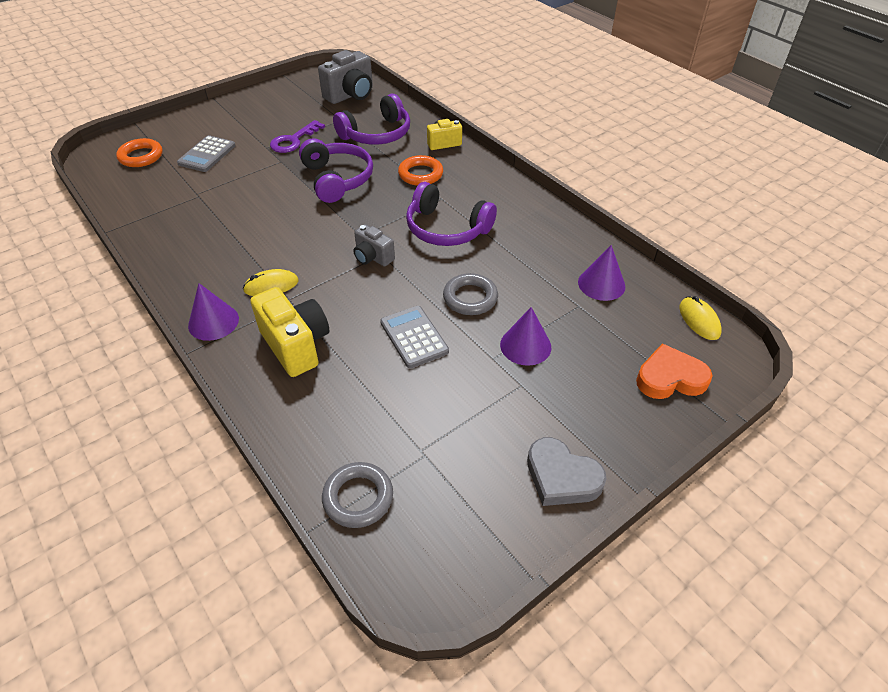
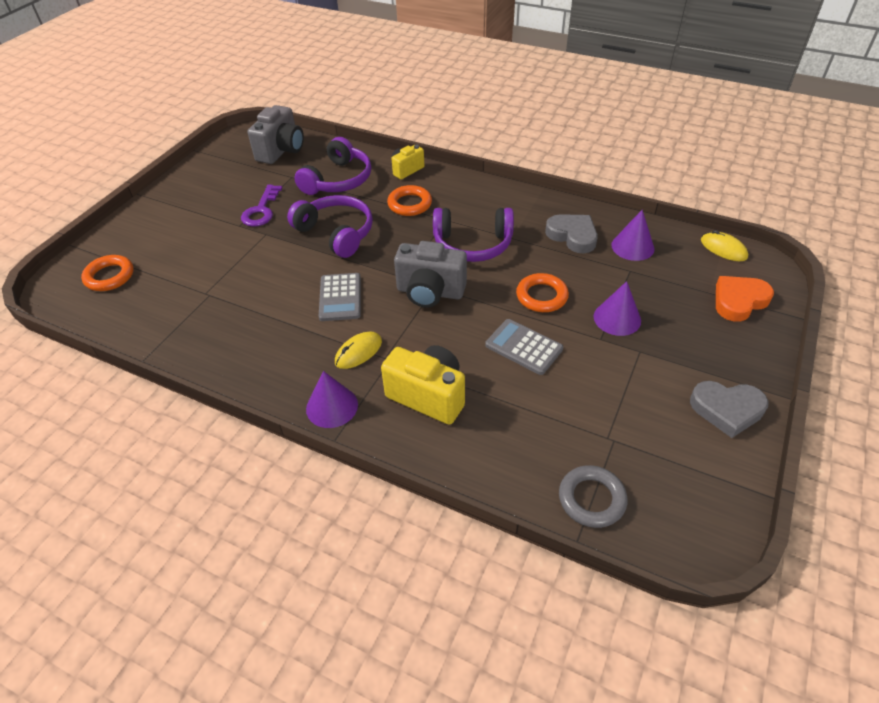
camera: 25 degrees left, 0 degrees up
grey calculator [177,135,236,172] -> grey calculator moved to [319,273,361,321]
grey camera [353,224,395,267] -> grey camera [394,241,467,308], size x1.69
grey ring [443,273,498,315] -> orange ring [516,273,569,312]
none -> grey heart [545,214,598,253]

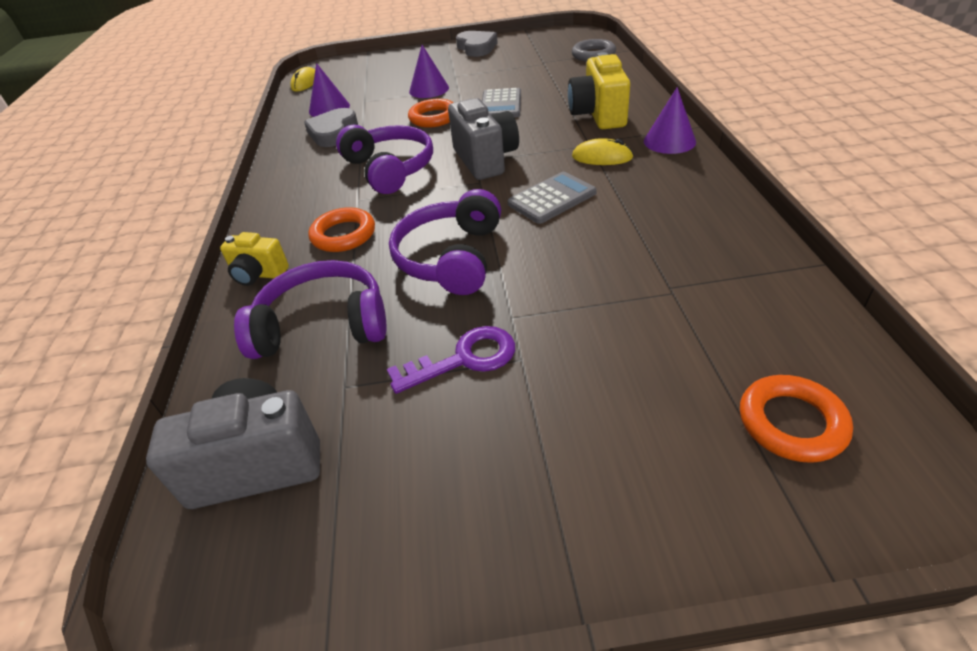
camera: 120 degrees left, 5 degrees down
orange heart [716,276,774,322] -> none

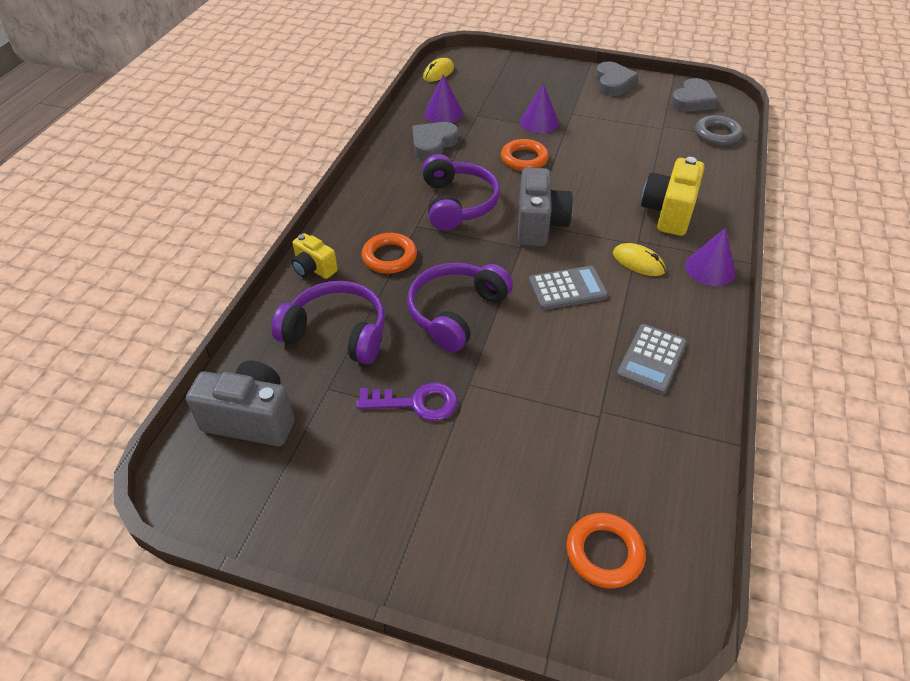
camera: 20 degrees right, 5 degrees up
grey calculator [482,88,521,118] -> grey calculator moved to [617,324,687,394]
none -> grey heart [671,78,718,112]

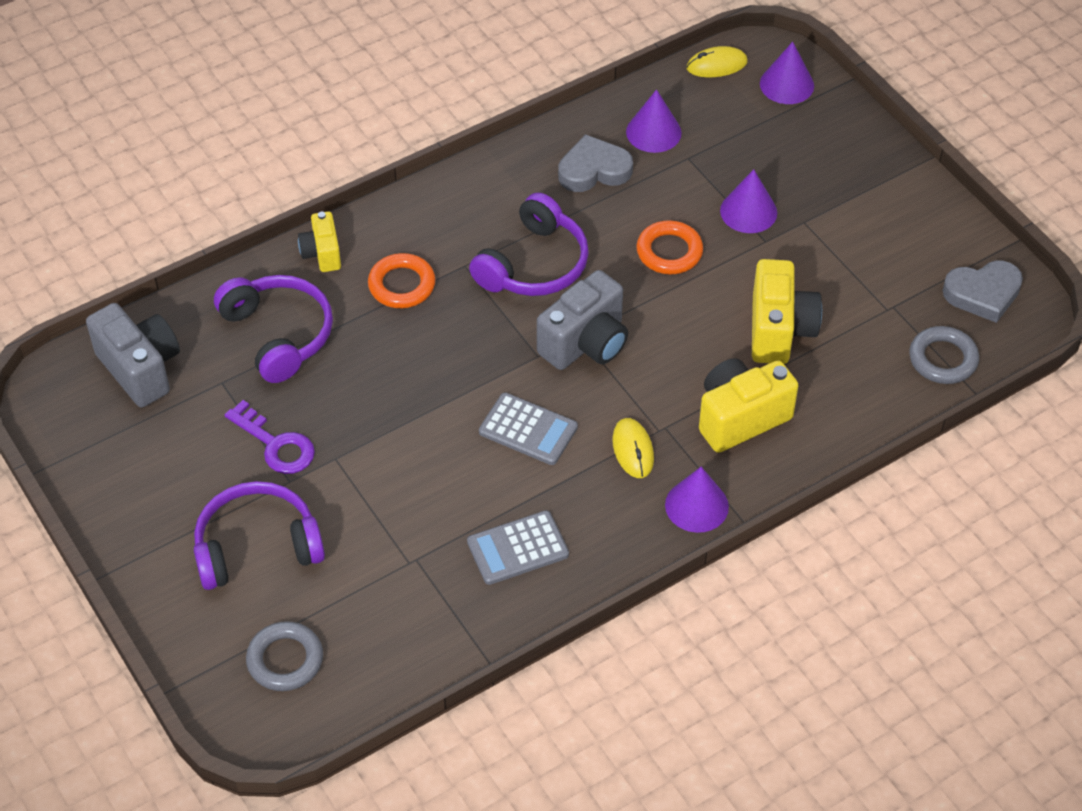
camera: 40 degrees right, 5 degrees up
purple headphones [407,262,513,352] -> purple headphones moved to [194,481,325,590]
orange ring [566,513,646,588] -> grey ring [246,621,323,691]
grey heart [595,61,639,96] -> none
none -> yellow camera [752,259,822,364]
none -> purple cone [760,42,814,104]

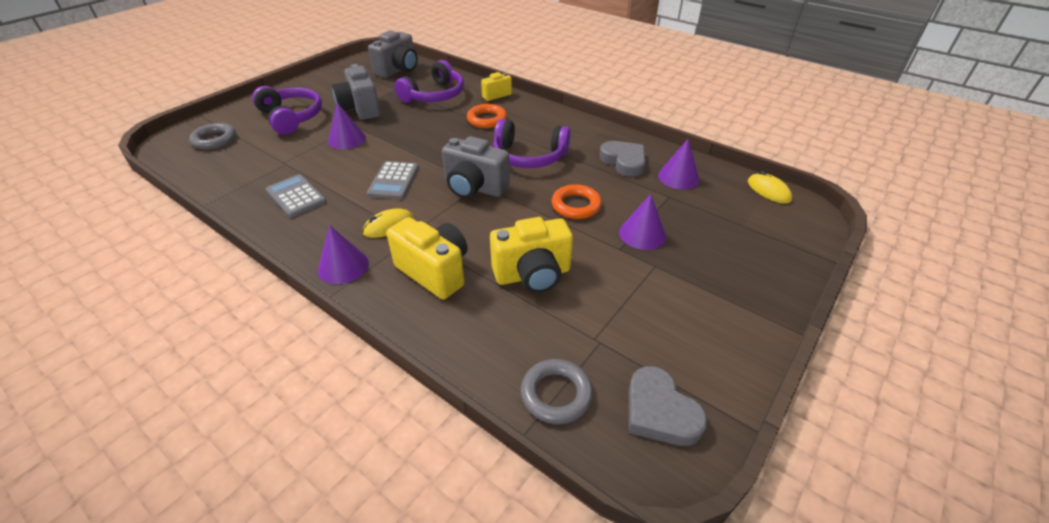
camera: 70 degrees right, 10 degrees down
purple key [225,400,315,474] -> grey camera [332,64,381,120]
purple cone [760,42,814,104] -> purple cone moved to [328,102,366,149]

